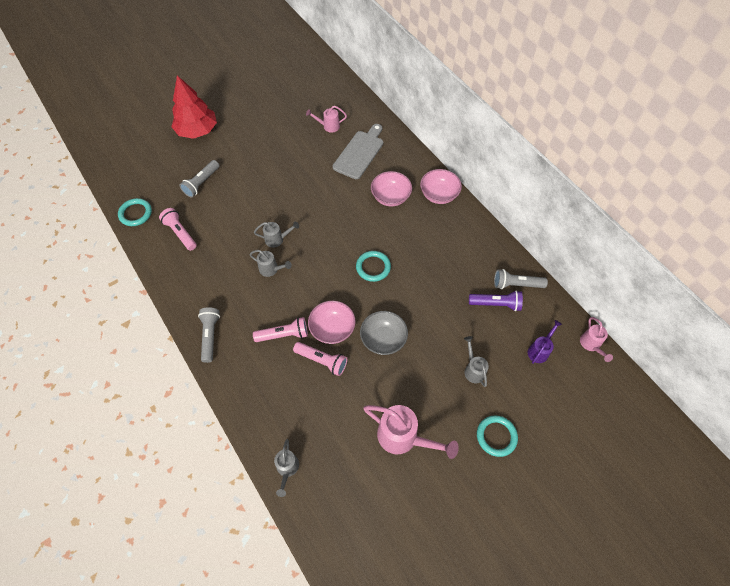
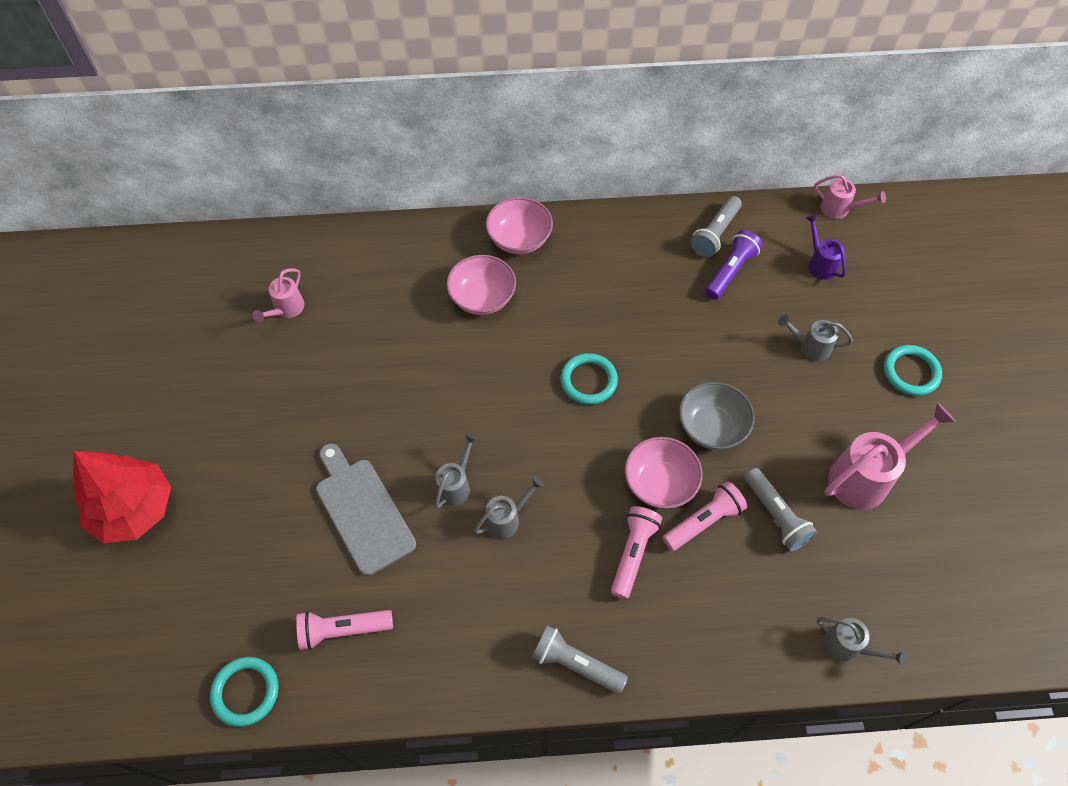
camera: 60 degrees left, 0 degrees up
grey flashlight [180,160,219,197] -> grey flashlight moved to [744,468,817,551]
grey cutting board [333,124,383,179] -> grey cutting board moved to [316,443,416,576]

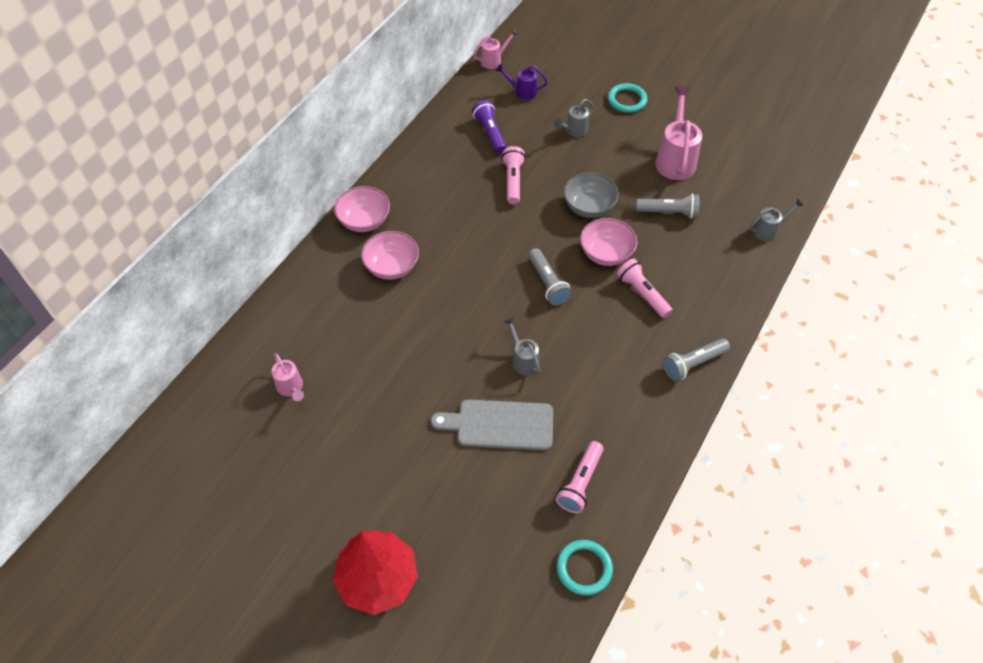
camera: 55 degrees left, 5 degrees down
grey watering can [474,476,544,539] -> none
turquoise ring [560,353,618,405] -> none
pink flashlight [663,481,747,551] -> pink flashlight moved to [501,146,526,204]
grey flashlight [690,196,742,258] -> grey flashlight moved to [528,248,572,305]

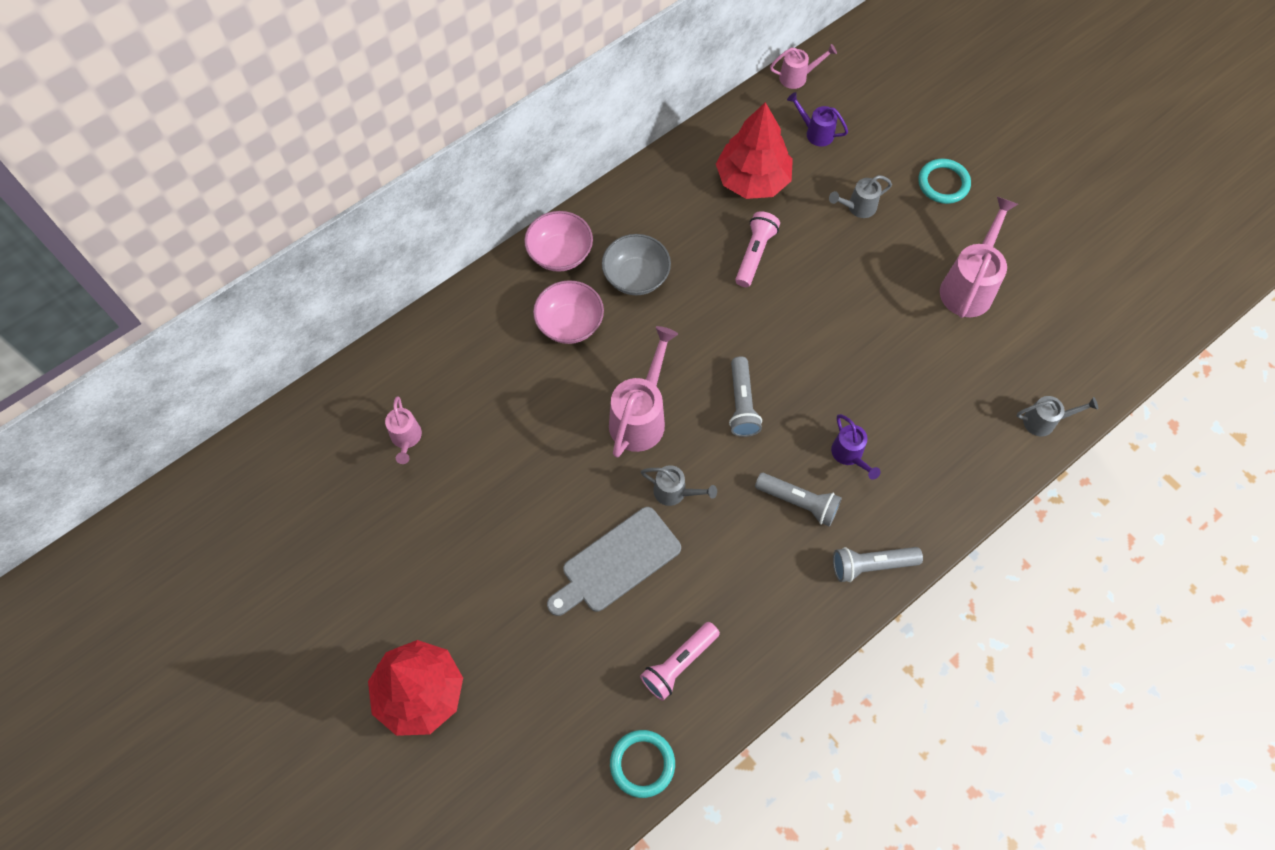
camera: 20 degrees right, 10 degrees up
grey cutting board [431,399,553,450] -> grey cutting board turned 60 degrees counterclockwise [547,507,681,616]
purple flashlight [472,100,507,154] -> red tree [716,102,793,199]
grey watering can [504,317,541,375] -> grey watering can turned 120 degrees clockwise [641,465,717,506]
grey bowl [564,173,619,218] -> grey bowl moved to [602,234,671,295]
pink bowl [580,218,637,266] -> none
pink flashlight [617,258,673,318] -> purple watering can [831,414,881,480]
grey flashlight [636,194,699,219] -> grey flashlight moved to [755,473,842,527]
none -> pink watering can [609,326,678,458]

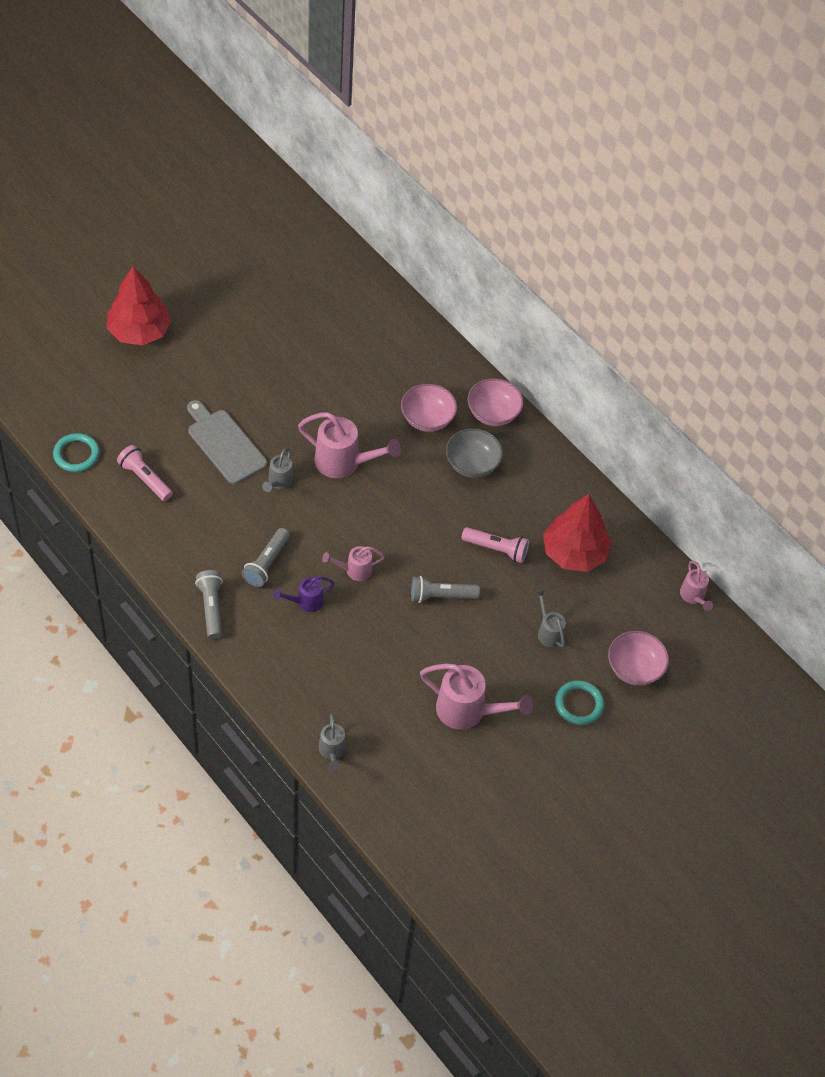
camera: 85 degrees right, 10 degrees down
pink watering can [385,396,422,464] -> pink watering can moved to [322,546,385,581]
grey flashlight [729,356,762,437] -> grey flashlight moved to [411,576,480,603]
purple watering can [787,92,848,147] -> none
none -> pink bowl [608,631,669,686]

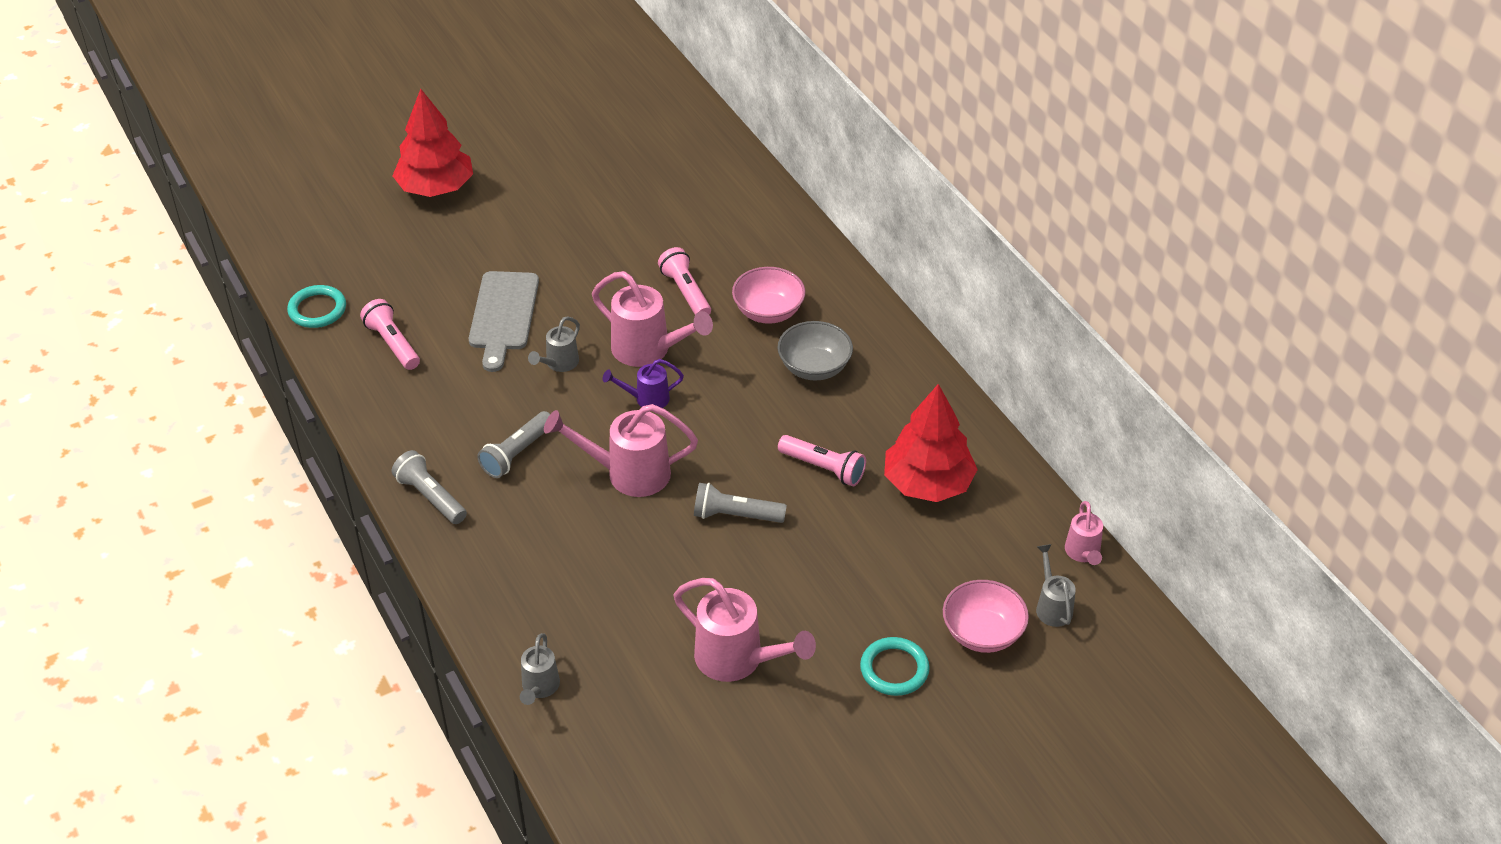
camera: 15 degrees right, 10 degrees down
grey cutting board [187,400,267,484] -> grey cutting board turned 150 degrees counterclockwise [469,271,539,372]
grey flashlight [195,570,223,639] -> grey flashlight turned 45 degrees counterclockwise [392,450,467,524]
purple watering can [273,576,335,612] -> purple watering can moved to [603,359,684,408]
pink watering can [322,546,385,581] -> pink watering can [544,404,698,497], size x1.79
pink bowl [467,378,523,426] -> none
grey watering can [535,589,566,648] -> grey watering can moved to [1036,544,1076,627]
none -> pink flashlight [658,247,711,315]

